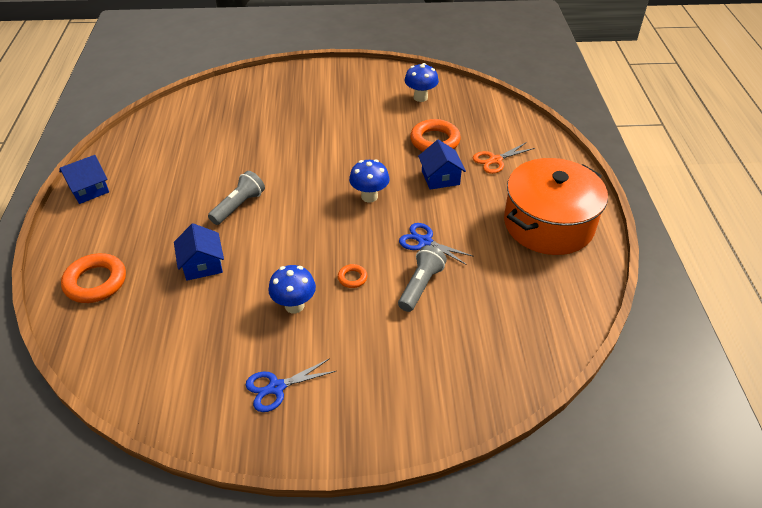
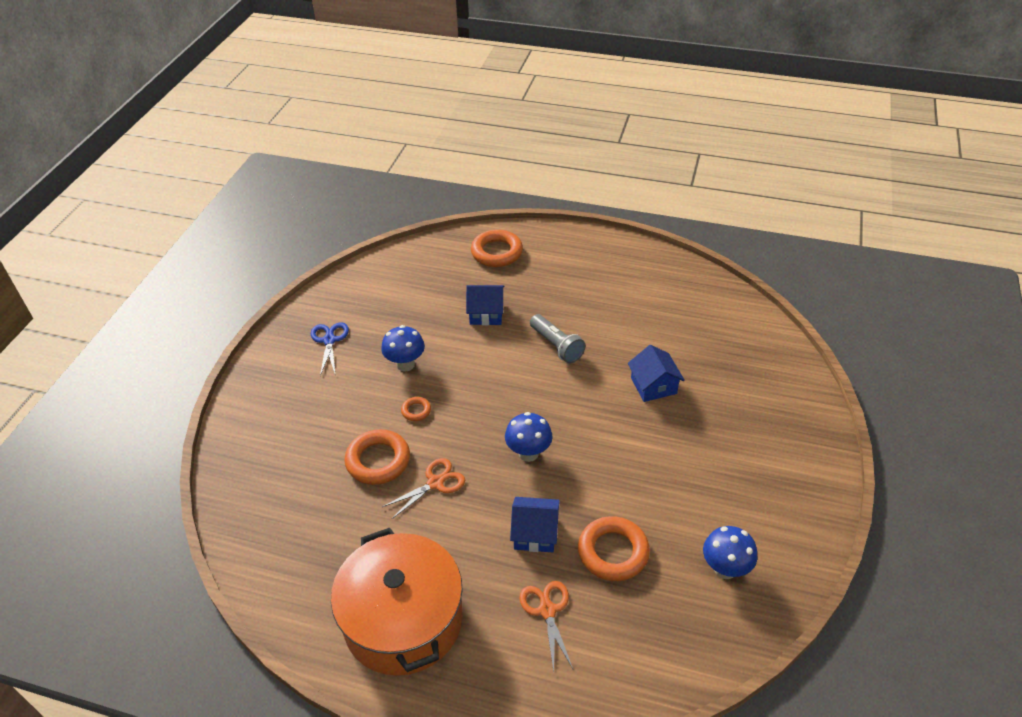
camera: 110 degrees right, 0 degrees up
blue house [59,155,109,204] -> blue house moved to [628,345,685,402]
grey flashlight [398,245,447,312] -> orange ring [345,429,410,485]
blue scissors [399,223,474,265] -> orange scissors [382,458,465,519]

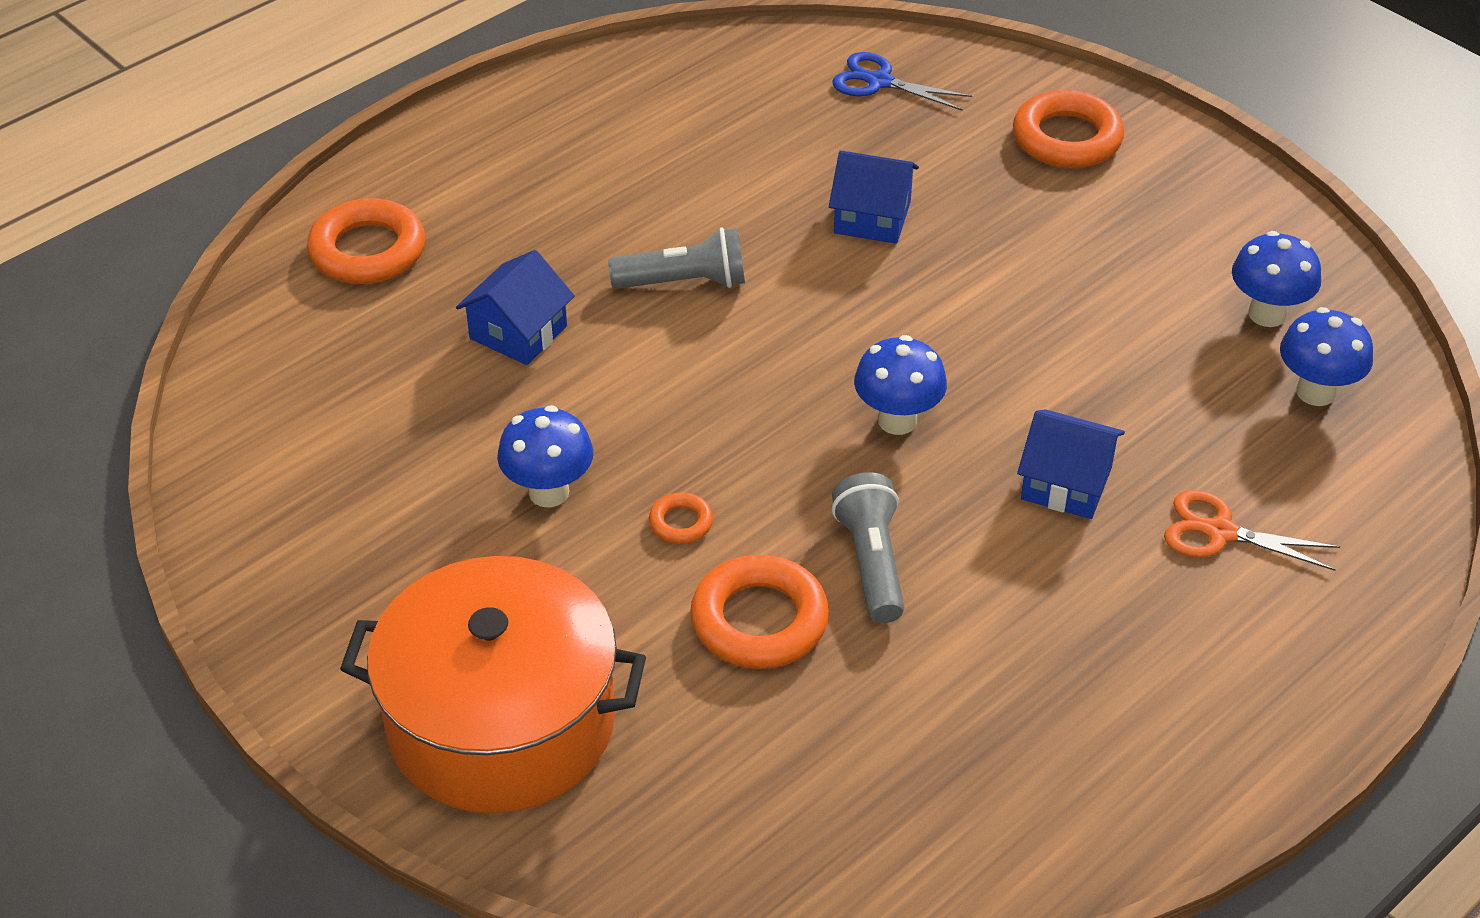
camera: 60 degrees left, 0 degrees up
blue scissors [311,322,349,376] -> blue scissors moved to [832,52,972,111]
orange pot [331,528,463,676] -> orange pot moved to [340,556,646,813]
orange scissors [382,458,465,519] -> grey flashlight [832,472,904,623]
blue house [510,497,560,552] -> blue house turned 75 degrees clockwise [1017,409,1125,519]
orange ring [578,516,650,581] -> orange ring moved to [1013,90,1124,168]
none -> blue mushroom [1280,307,1373,406]

